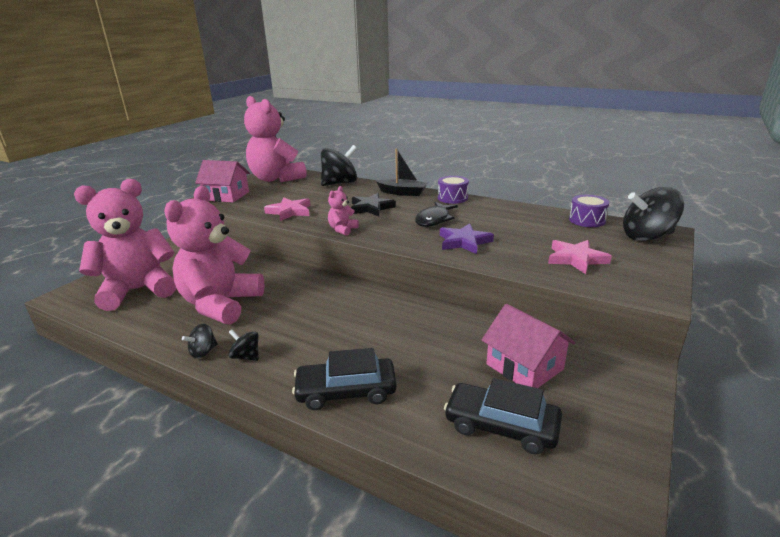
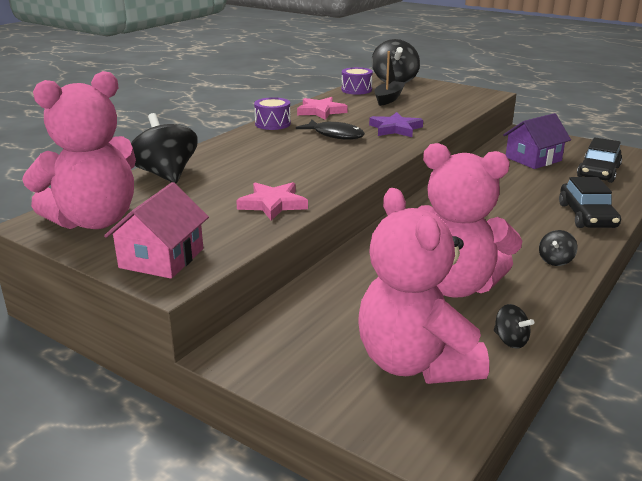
camera: 85 degrees left, 0 degrees up
black spinning top [182,324,218,359] -> black spinning top moved to [494,304,534,349]
pink teddy bear [328,186,359,236] -> none
black star [351,193,396,216] -> none
black boat [376,149,427,196] -> black boat moved to [375,51,406,106]
pink house [482,304,575,388] -> purple house [503,113,571,169]
pink star [548,240,612,274] -> pink star moved to [297,97,348,120]

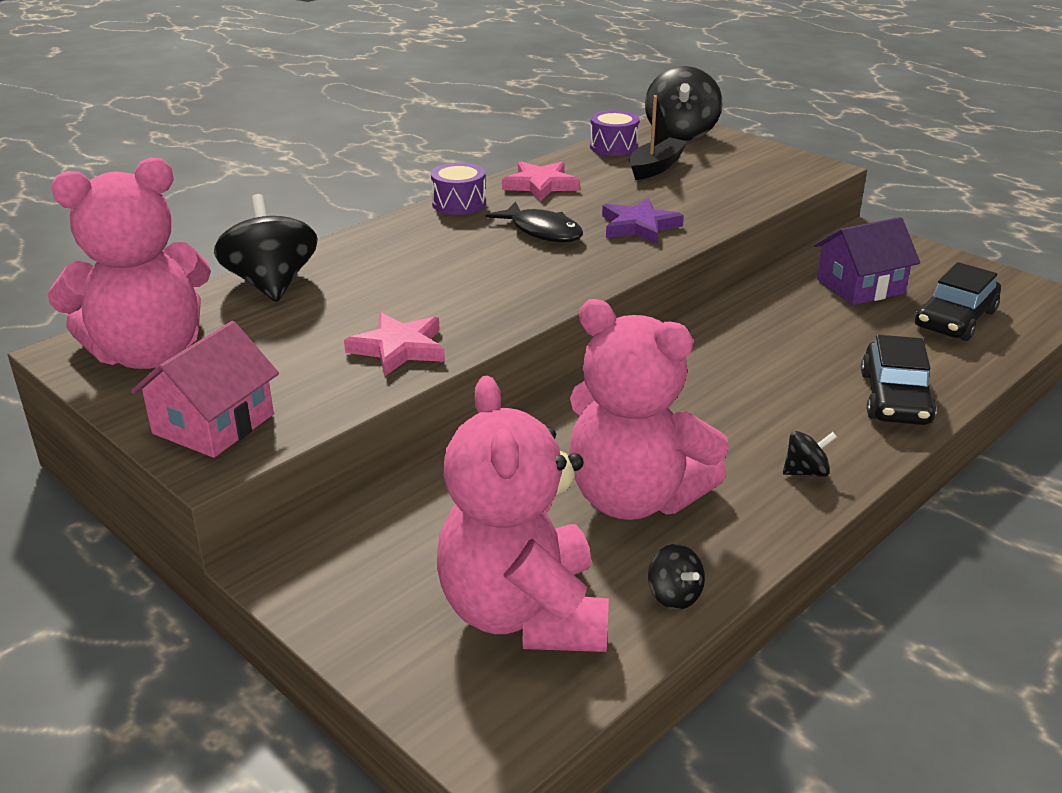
camera: 10 degrees right, 5 degrees up
black spinning top [539,230,578,266] -> black spinning top turned 150 degrees counterclockwise [783,431,837,477]

